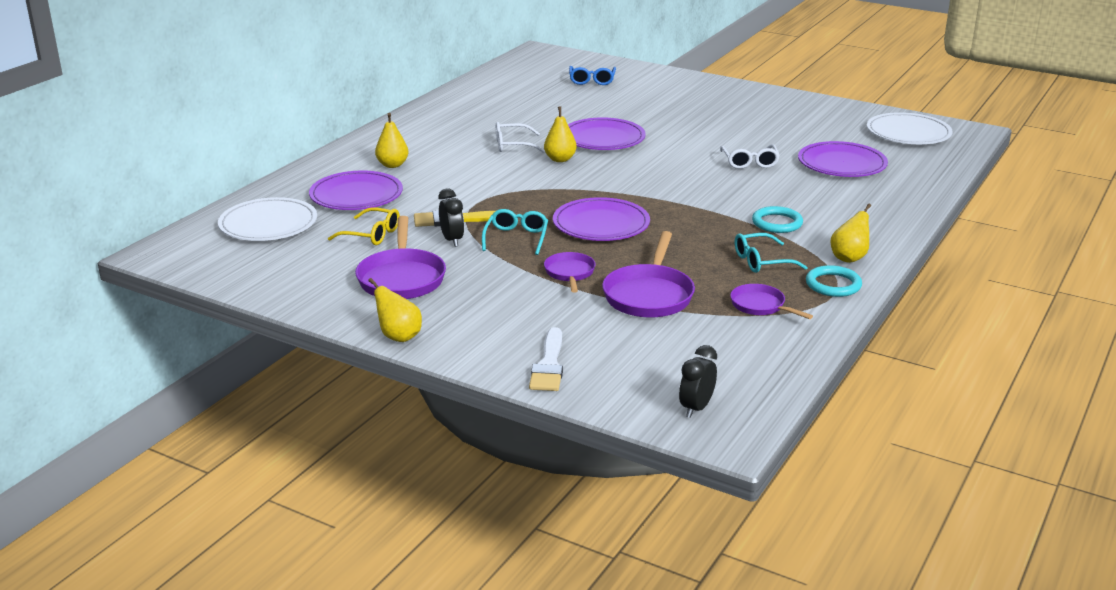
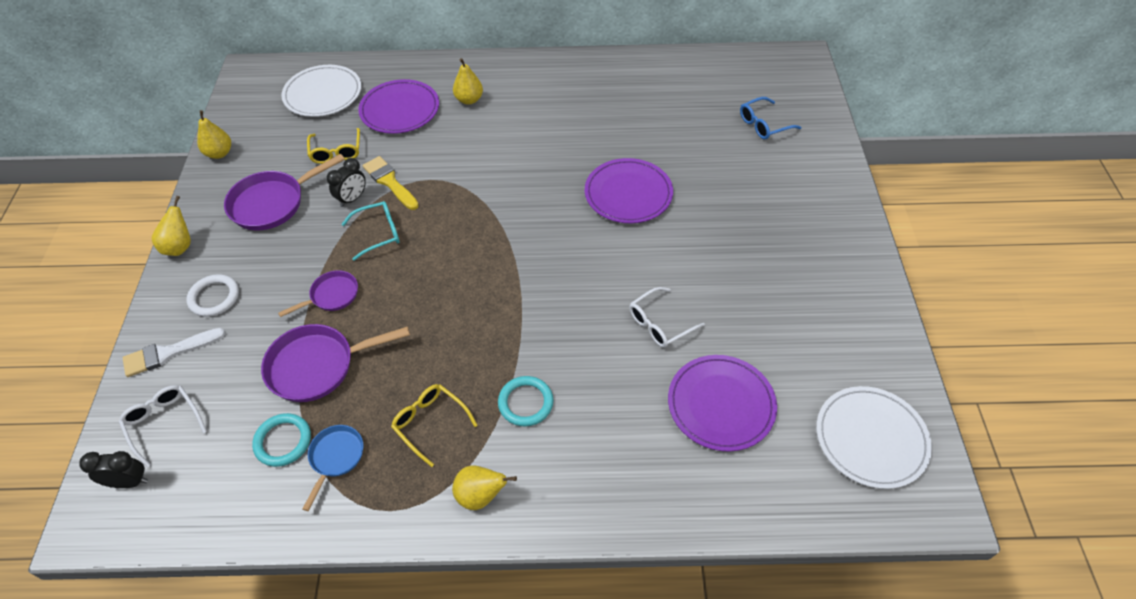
camera: 60 degrees right, 25 degrees up
white glasses [496,122,545,153] -> white glasses moved to [119,385,207,467]
yellow pear [544,106,577,162] -> yellow pear moved to [197,110,231,159]
purple plate [553,197,650,241] -> none
purple pan [730,284,813,319] -> blue pan [302,425,363,511]
turquoise glasses [735,233,808,273] -> yellow glasses [391,384,478,467]
turquoise ring [806,265,862,297] -> turquoise ring moved to [252,413,311,467]
none -> white ring [186,274,239,317]

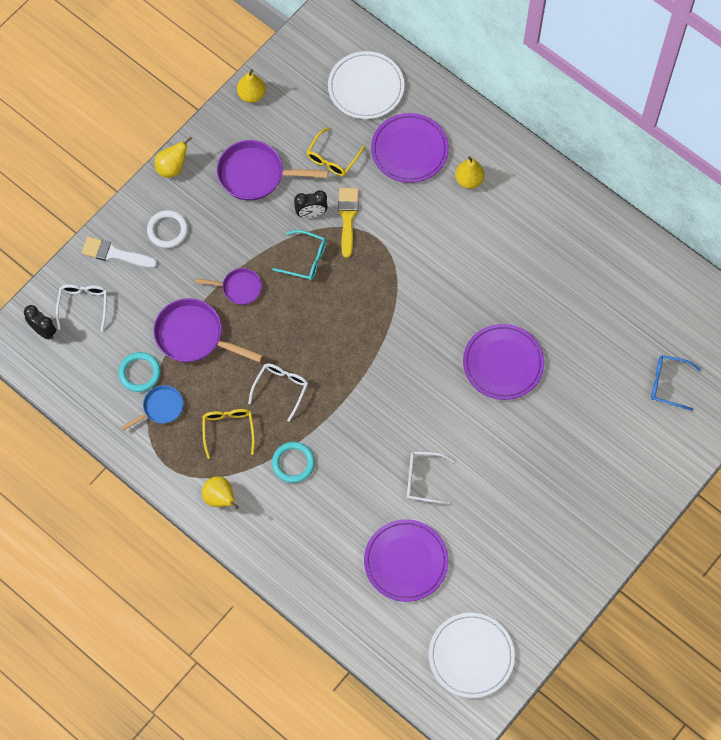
camera: 40 degrees right, 15 degrees up
none -> white glasses [248,363,308,422]

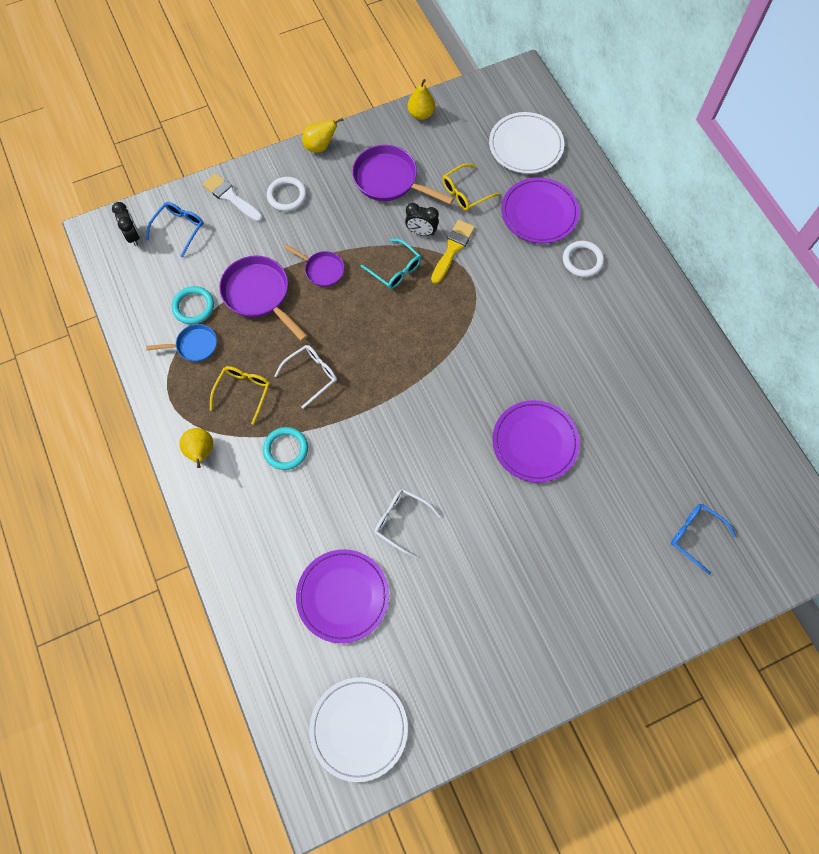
camera: 25 degrees right, 0 degrees up
white glasses [56,284,107,332] -> blue glasses [146,202,204,257]
yellow pear [455,156,485,189] -> white ring [563,241,604,277]

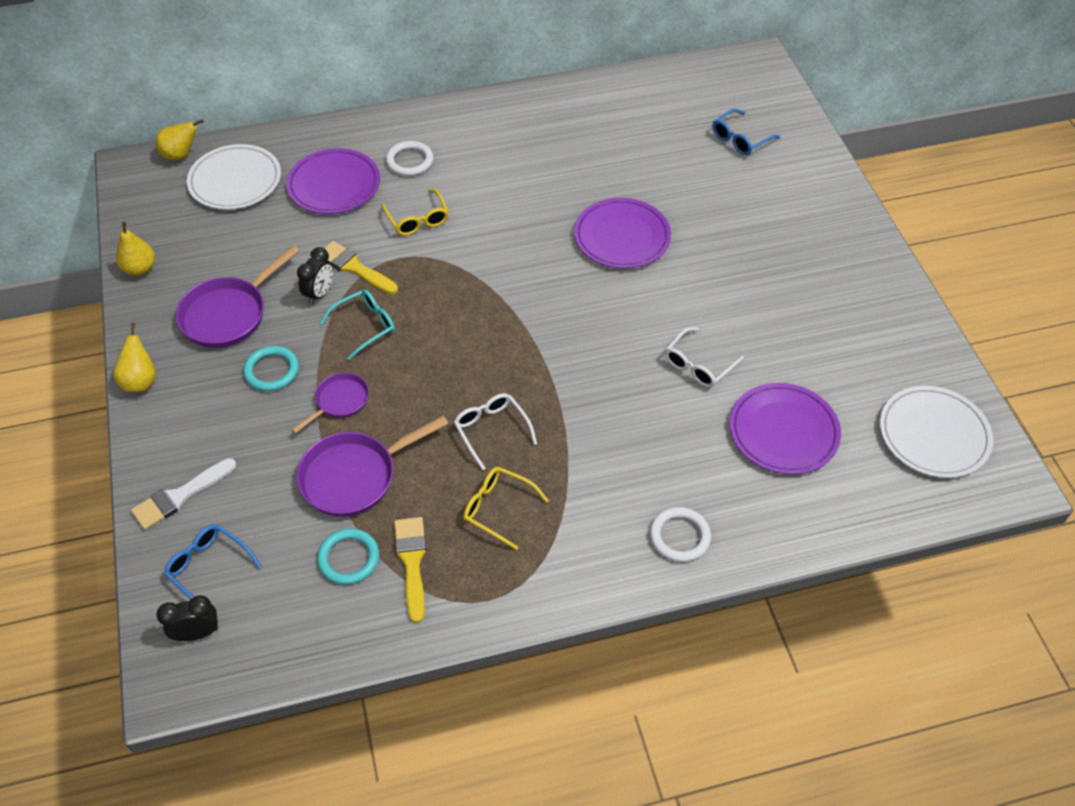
camera: 80 degrees left, 15 degrees down
blue pan [146,324,217,362] -> yellow brush [394,517,426,623]
yellow pear [179,428,213,468] -> yellow pear moved to [156,119,204,161]
turquoise ring [263,427,308,470] -> turquoise ring moved to [243,346,299,391]
white ring [267,177,307,211] -> white ring moved to [650,507,711,562]
yellow glasses [442,164,500,211] -> yellow glasses moved to [381,189,449,236]

